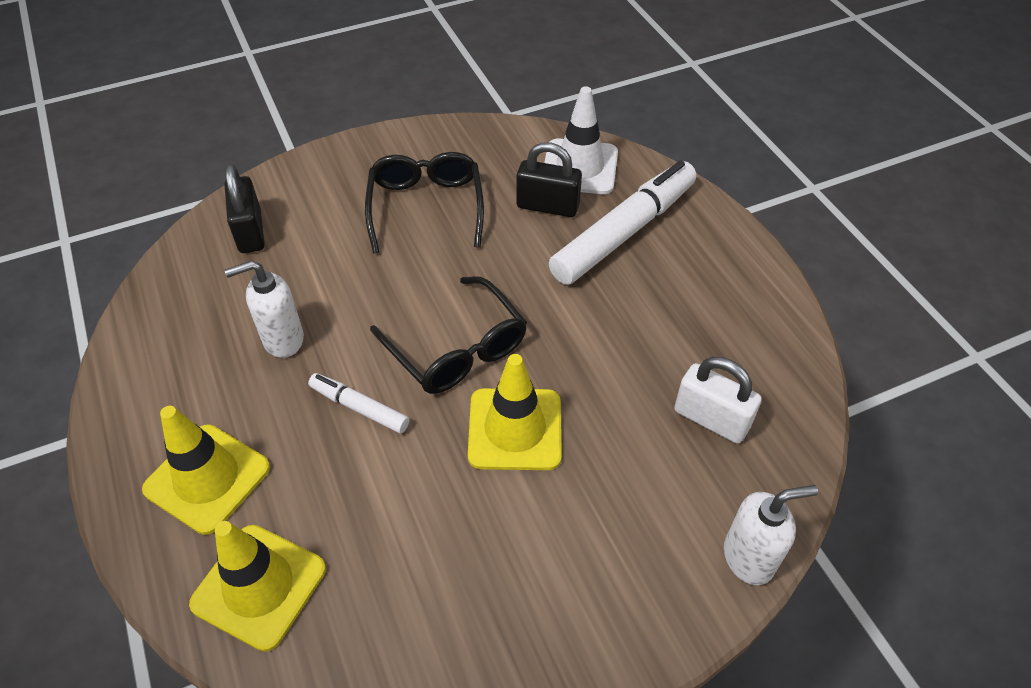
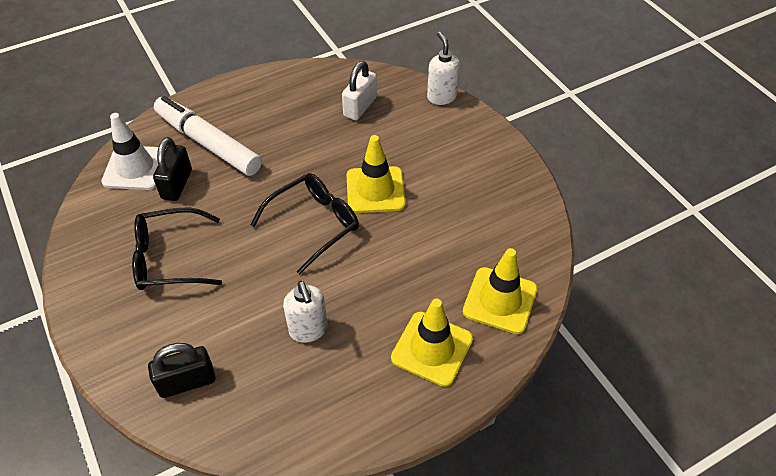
camera: 95 degrees left, 0 degrees up
white marker [308,373,409,433] -> none

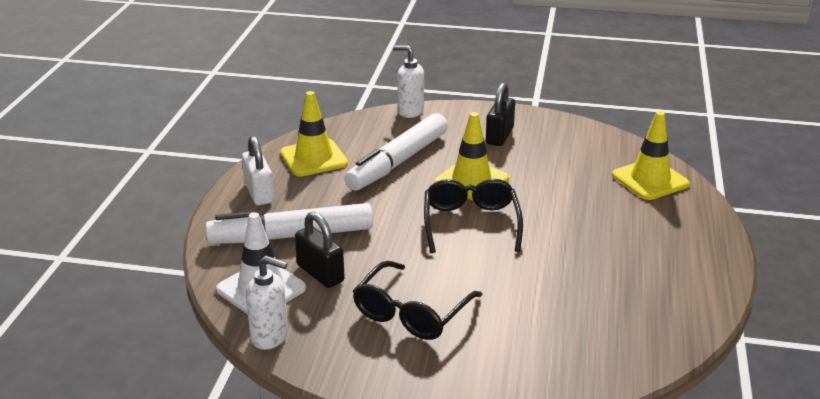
camera: 50 degrees left, 20 degrees down
black padlock [148,343,215,398] -> black padlock moved to [486,82,515,146]
white soap dispenser [283,281,328,343] -> white soap dispenser moved to [246,256,288,350]
white padlock [342,61,377,120] -> white padlock moved to [242,136,274,205]
yellow traffic cone [391,299,473,387] -> yellow traffic cone moved to [280,91,348,177]
none -> white marker [345,113,448,191]

